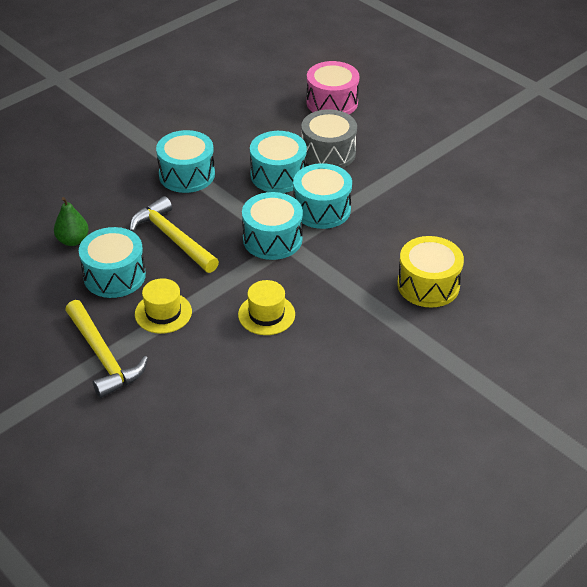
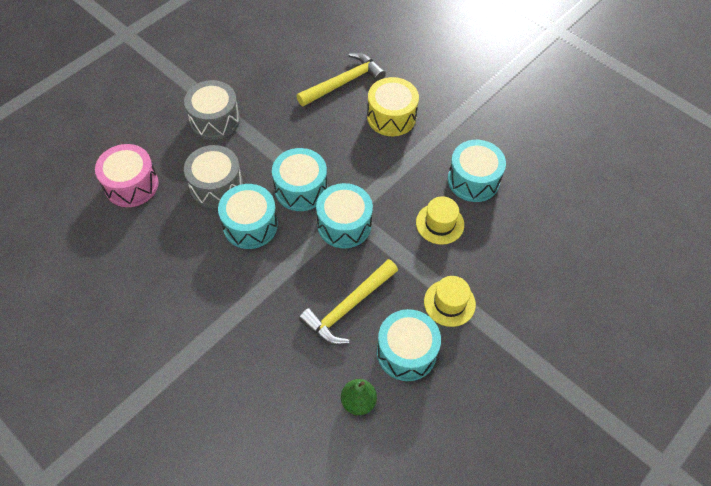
camera: 95 degrees left, 15 degrees up
yellow hammer [65,300,148,398] -> yellow hammer moved to [297,53,386,106]
turquoise drum [156,130,215,193] -> turquoise drum moved to [448,140,506,202]
none -> grey drum [184,80,240,140]

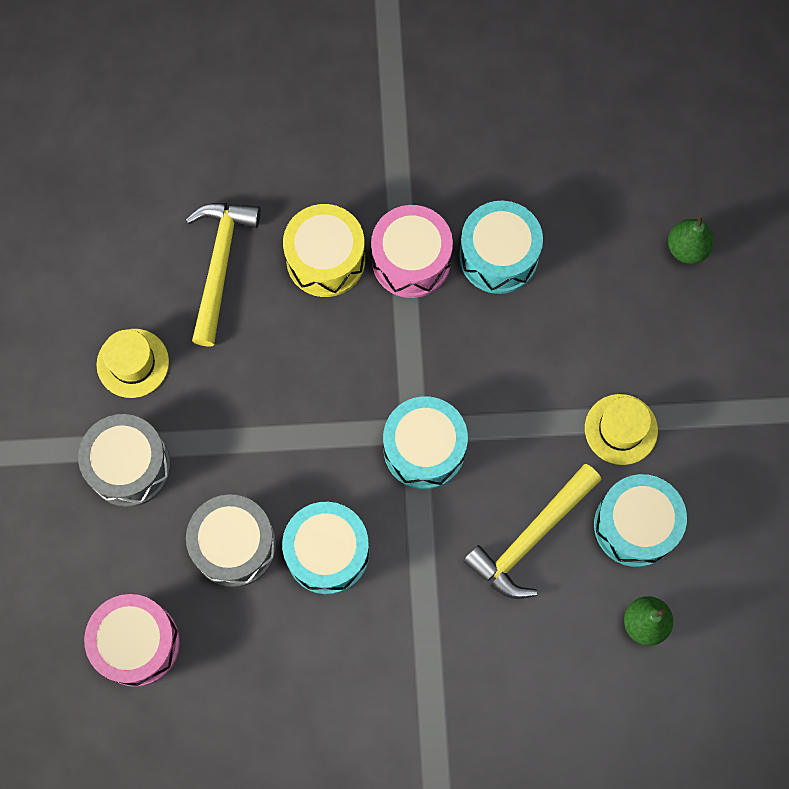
camera: 45 degrees left, 15 degrees up
turquoise drum [272,148,327,211] -> none
yellow hammer [299,259,398,345] -> yellow hammer turned 45 degrees clockwise [463,464,602,599]
yellow hat [416,196,464,245] -> yellow hat moved to [97,329,169,398]
none -> pink drum [371,205,453,298]
none -> green pear [668,215,714,264]

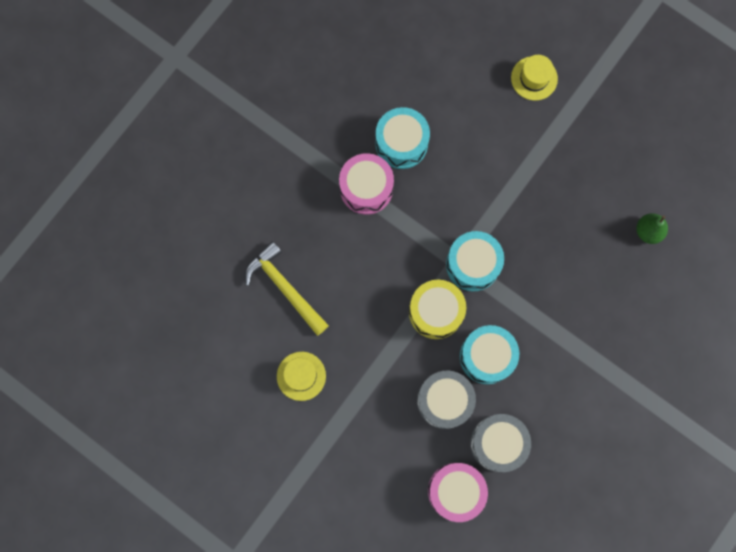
camera: 50 degrees left, 5 degrees up
grey drum [78,414,171,507] -> grey drum moved to [470,414,531,472]
yellow drum [283,204,365,297] -> yellow drum moved to [409,280,466,339]
yellow hammer [463,464,602,599] -> none
yellow hat [585,394,658,465] -> yellow hat moved to [511,55,558,101]
turquoise drum [594,474,687,567] -> none
green pear [668,215,714,264] -> none

